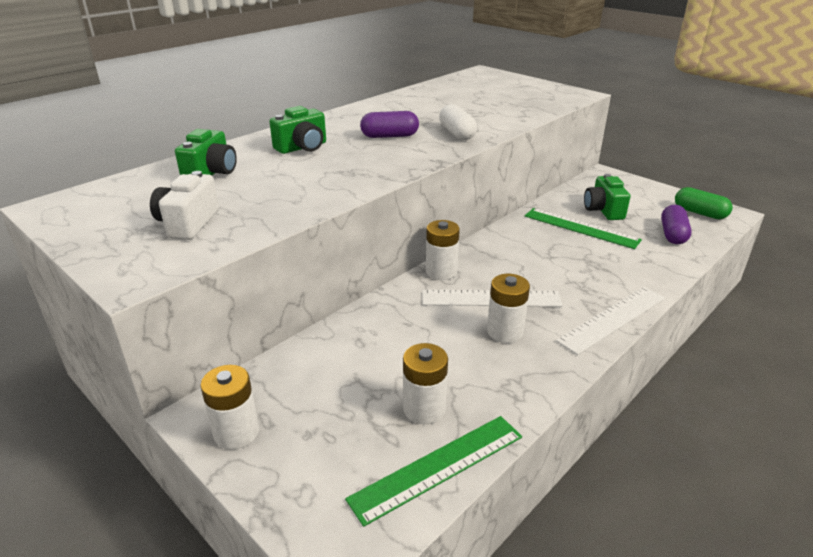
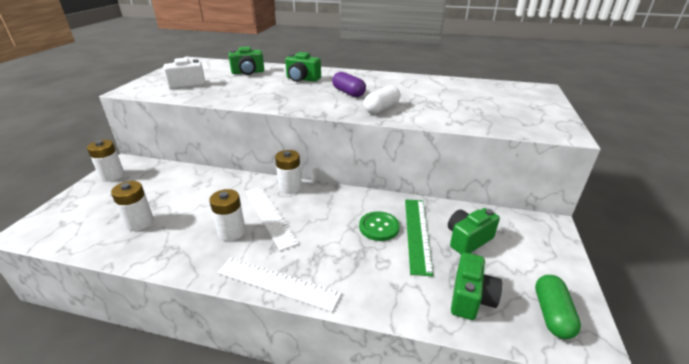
camera: 60 degrees right, 0 degrees up
green ruler [345,416,522,527] -> none
purple capsule [661,205,692,244] -> green camera [451,252,502,320]
none -> green button [359,211,400,241]

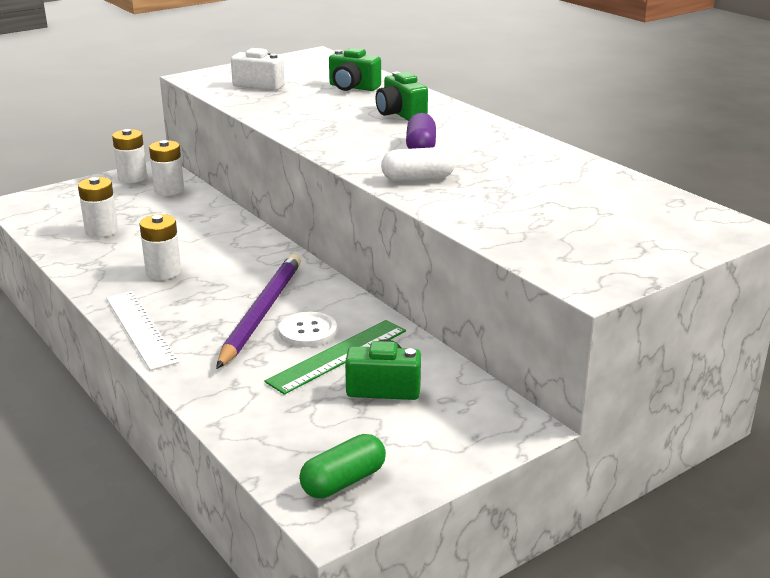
camera: 40 degrees right, 5 degrees down
white ruler [246,187,299,251] -> none
white battery [275,150,302,194] -> white battery moved to [149,140,184,196]
green button [359,211,400,241] -> white button [279,312,337,347]
green camera [451,252,502,320] -> none
none -> purple pencil [216,254,301,369]

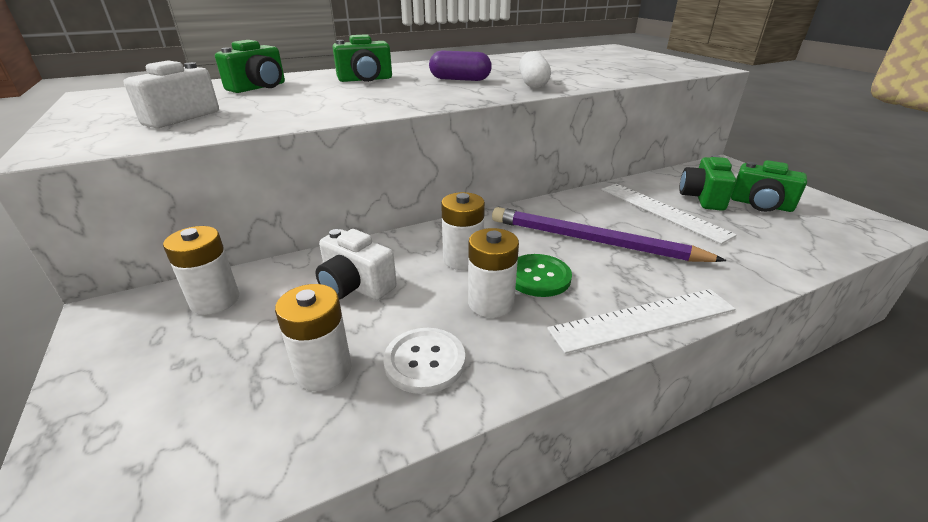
camera: 80 degrees left, 5 degrees up
white battery [112,129,147,183] -> white battery moved to [441,192,485,270]
green ruler [265,320,406,395] -> white ruler [601,184,737,244]
white button [279,312,337,347] -> white button moved to [383,328,465,394]
green capsule [299,434,386,498] -> none
none -> white camera [316,229,397,300]
none -> green button [515,254,572,297]
none -> green camera [731,160,807,212]

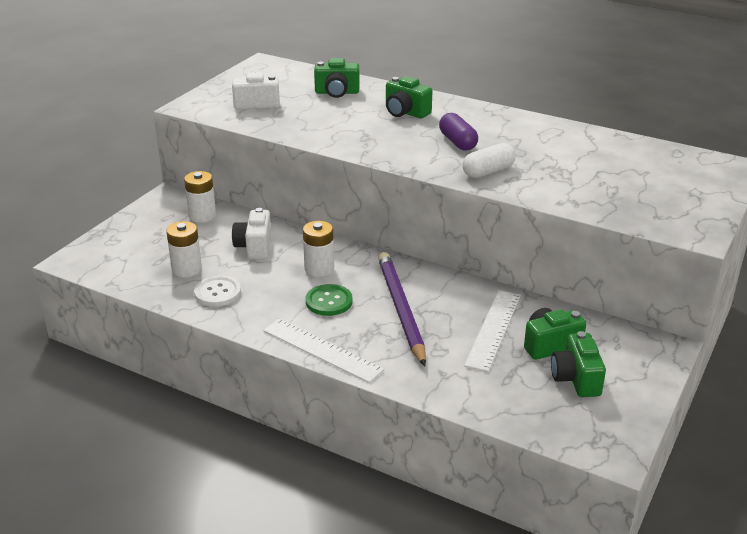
camera: 55 degrees right, 0 degrees up
white battery [468,228,519,318] -> none

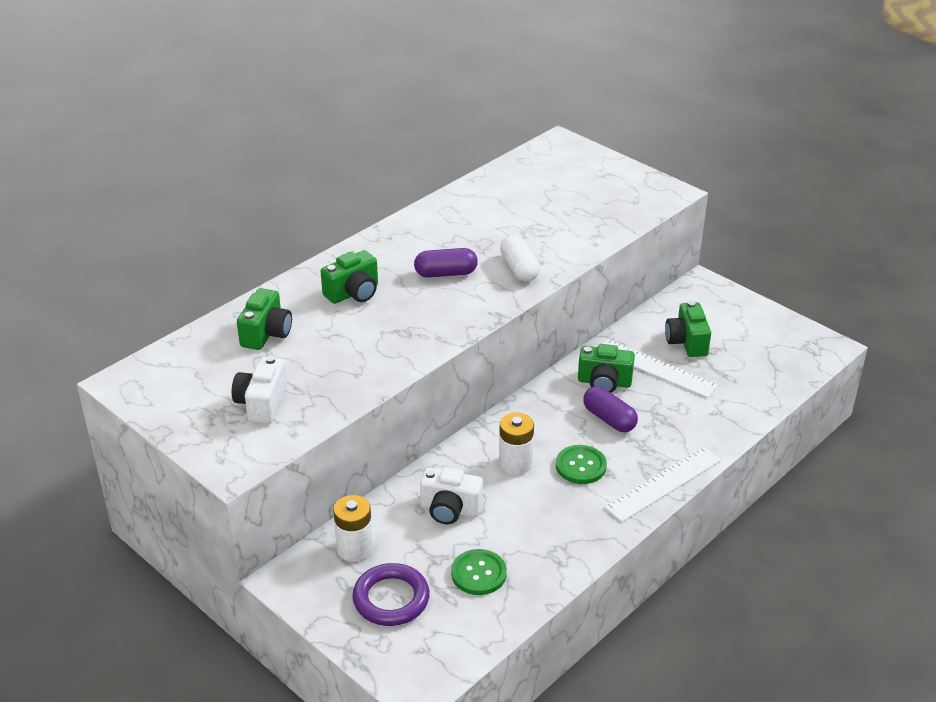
camera: 75 degrees left, 5 degrees up
white battery [166,221,202,277] -> green button [451,549,507,595]
white button [194,276,241,307] -> none
purple pencil [378,252,426,366] -> purple capsule [583,386,638,432]
green camera [551,331,606,397] -> green camera moved to [578,344,635,393]
none -> purple ring [352,563,430,626]

